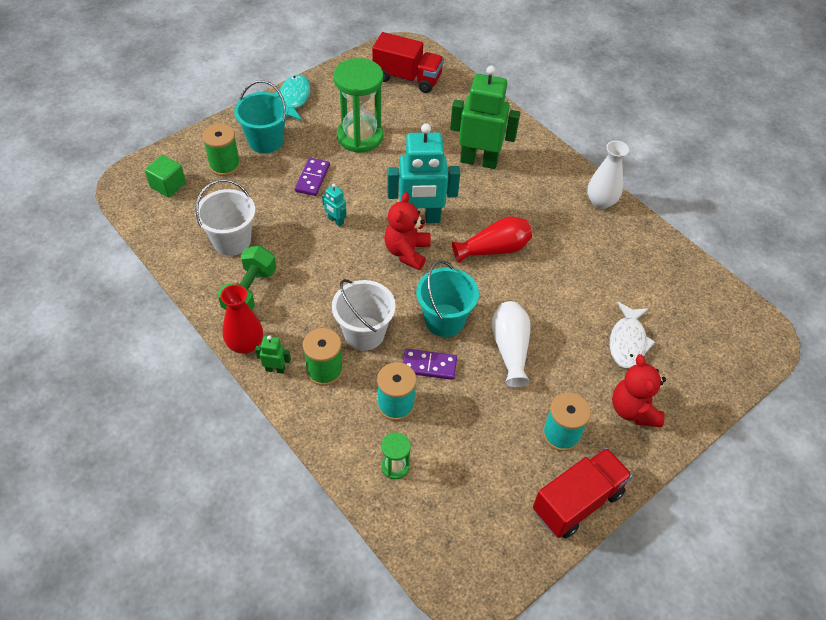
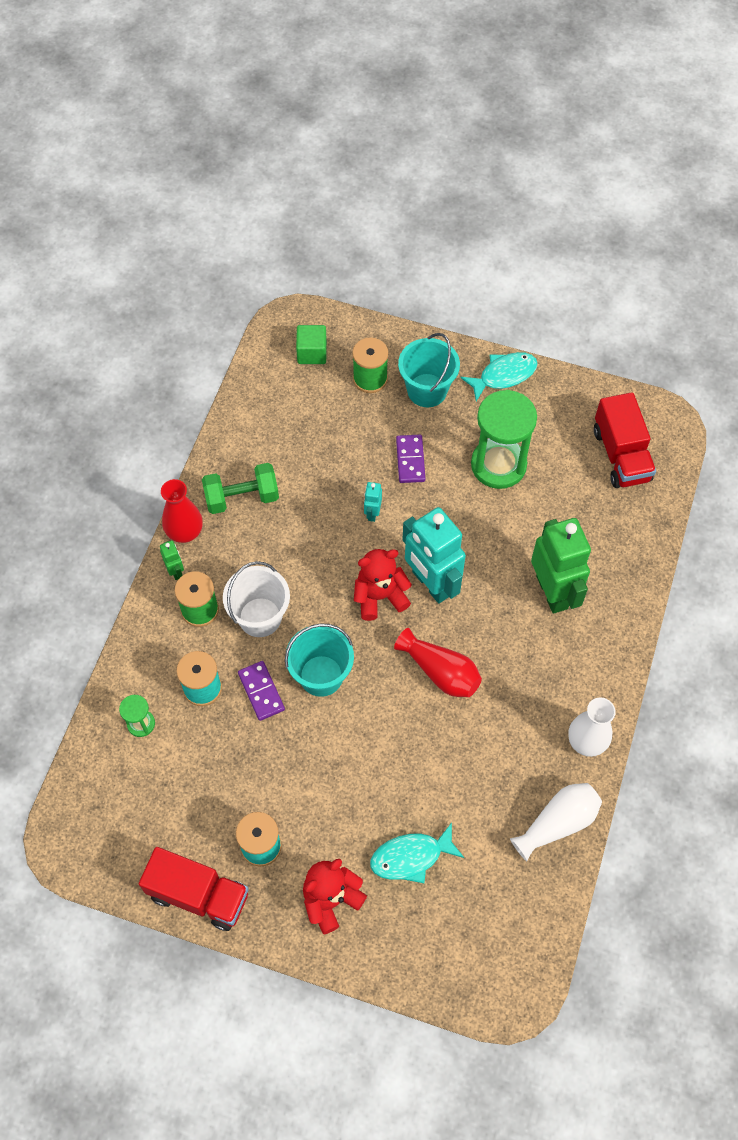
camera: 60 degrees right, 10 degrees up
white bucket [195,179,255,256] -> none
purple domino [295,158,330,196] -> purple domino turned 75 degrees counterclockwise [396,435,426,483]
white vase [491,301,531,388] -> white vase moved to [510,783,602,861]
white fish [610,301,655,368] -> turquoise fish [370,822,464,883]

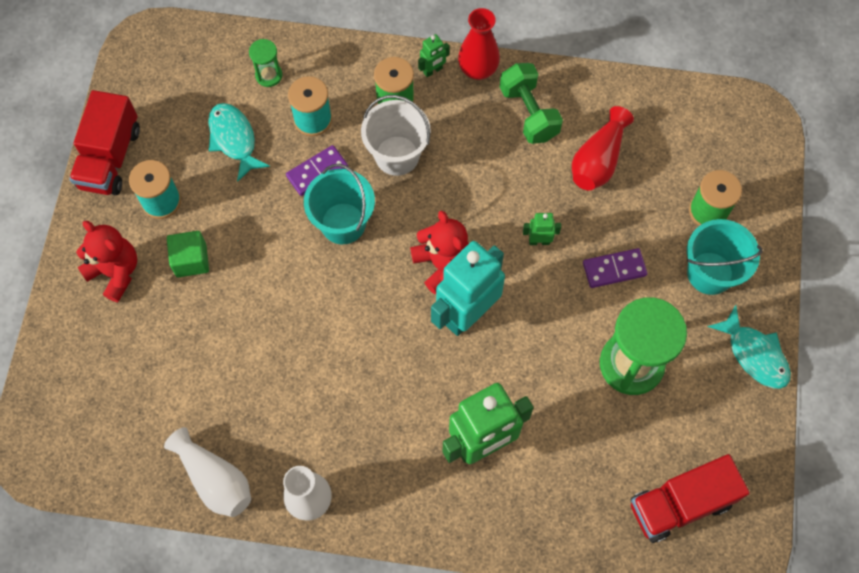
camera: 80 degrees right, 5 degrees up
green cube [296,325,327,364] -> green cube moved to [167,231,209,277]
turquoise robot [364,482,382,522] -> green robot [523,213,561,245]
turquoise fish [370,822,464,883] -> turquoise fish moved to [208,103,270,182]
red vase [394,628,482,697] -> red vase moved to [572,106,634,190]

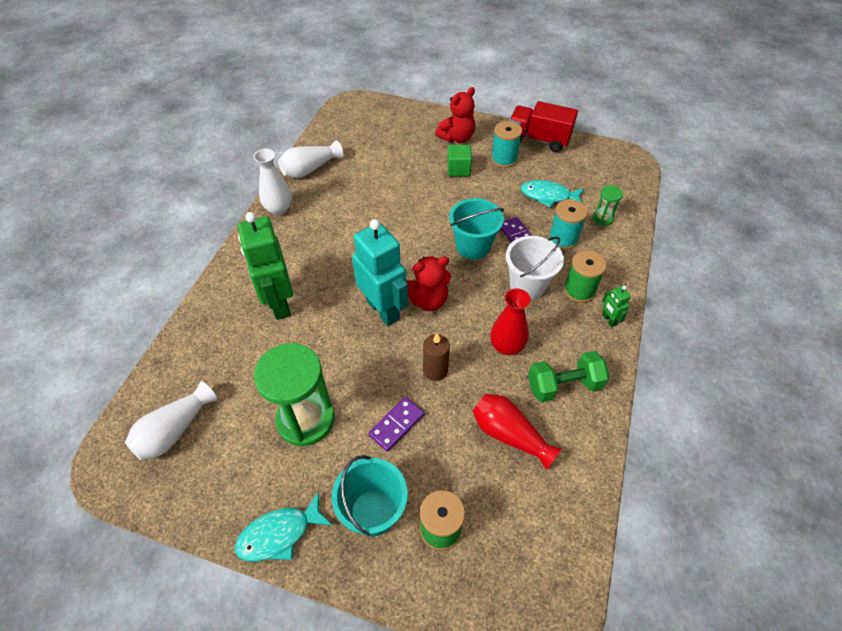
camera: 100 degrees right, 15 degrees down
turquoise fish [208,103,270,182] -> turquoise fish turned 150 degrees counterclockwise [521,180,584,207]
red vase [458,8,500,80] -> red vase moved to [490,288,531,355]
green robot [523,213,561,245] -> brown candle [423,333,450,381]
purple domino [583,248,647,288] -> purple domino turned 45 degrees clockwise [368,397,424,452]
red truck [631,454,750,543] -> white vase [125,381,217,460]

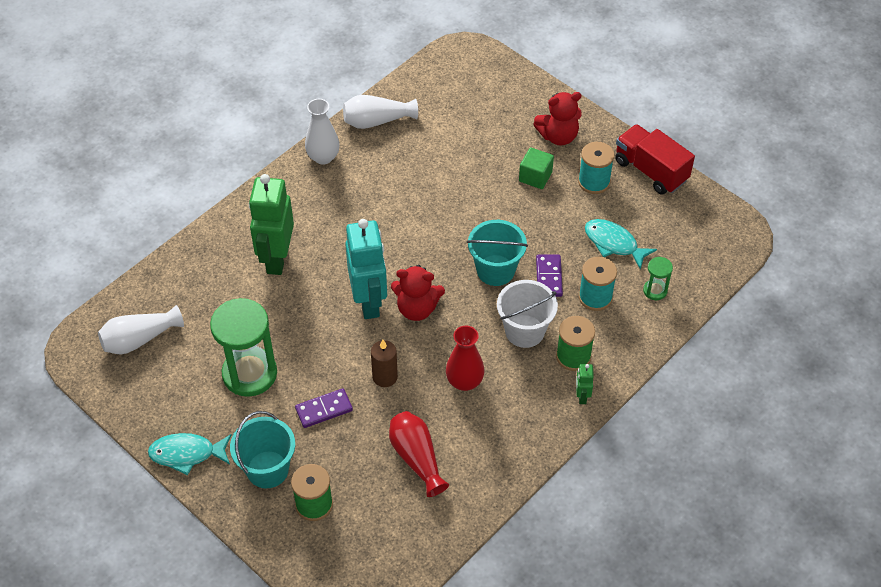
camera: 25 degrees right, 0 degrees up
green dumbbell [528,351,609,402] -> none

